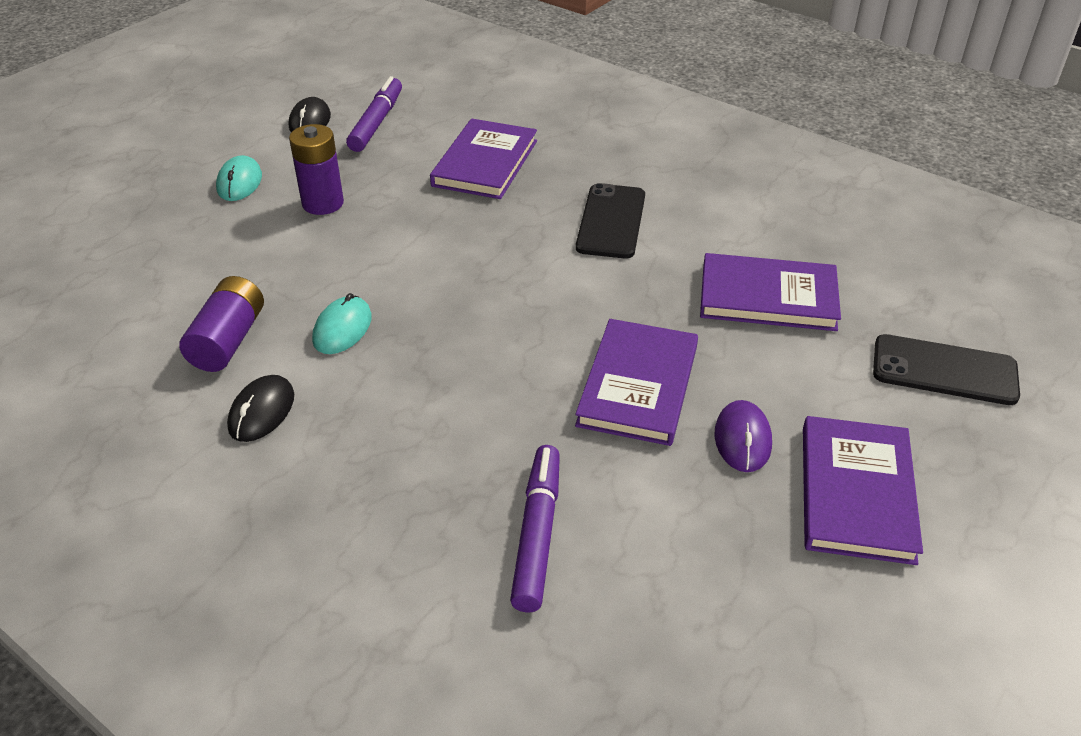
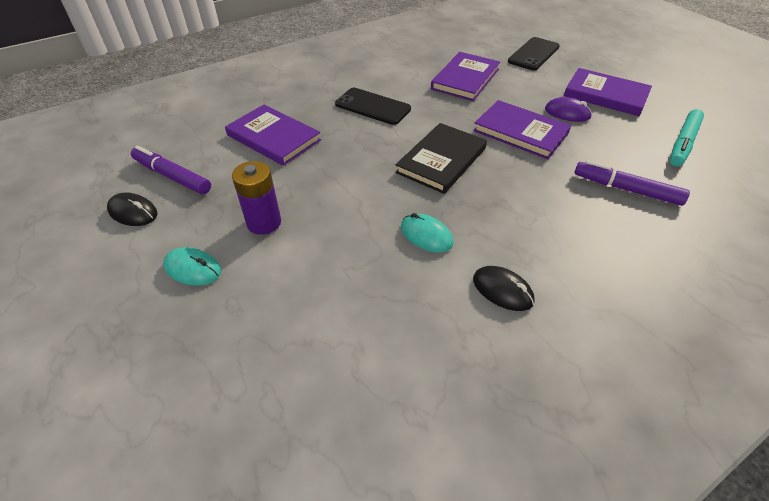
camera: 70 degrees left, 5 degrees up
purple battery [179,276,264,372] -> none
none -> black book [395,123,487,194]
none -> turquoise marker [670,109,704,167]

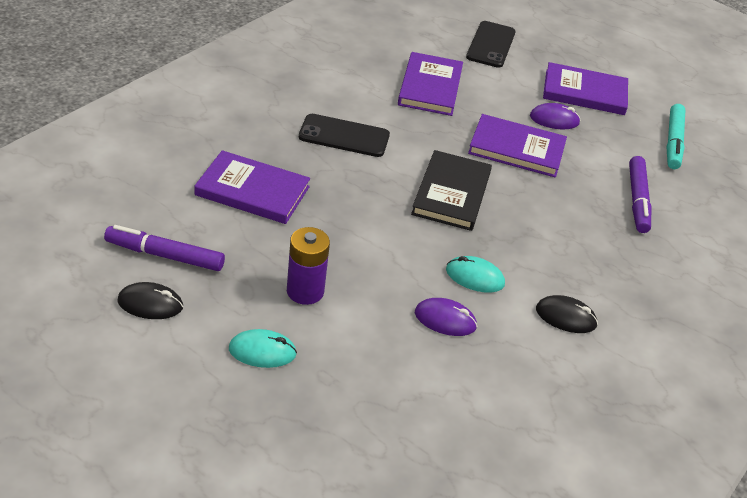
camera: 25 degrees left, 5 degrees down
purple marker [574,160,690,206] -> purple marker turned 90 degrees counterclockwise [629,156,651,233]
none -> purple mouse [415,298,477,336]

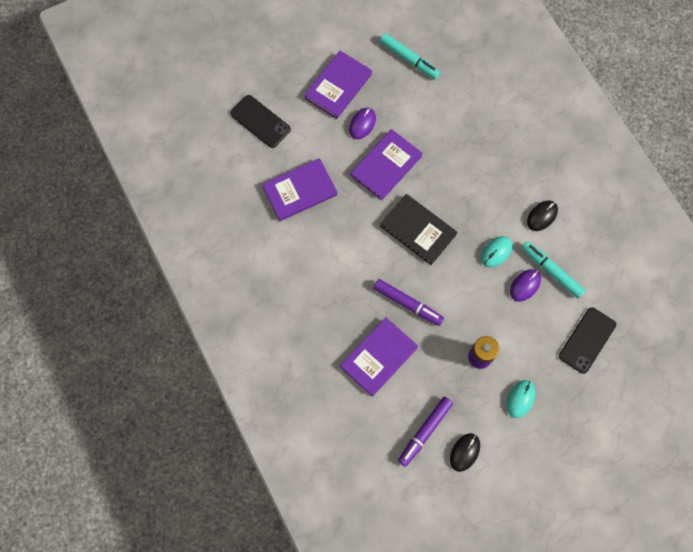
camera: 60 degrees left, 30 degrees up
black phone [299,114,390,157] -> black phone moved to [559,307,616,374]
purple book [398,52,463,116] -> purple book turned 60 degrees counterclockwise [262,158,338,221]
purple marker [629,156,651,233] -> purple marker moved to [374,279,444,326]
none -> turquoise marker [522,241,586,299]

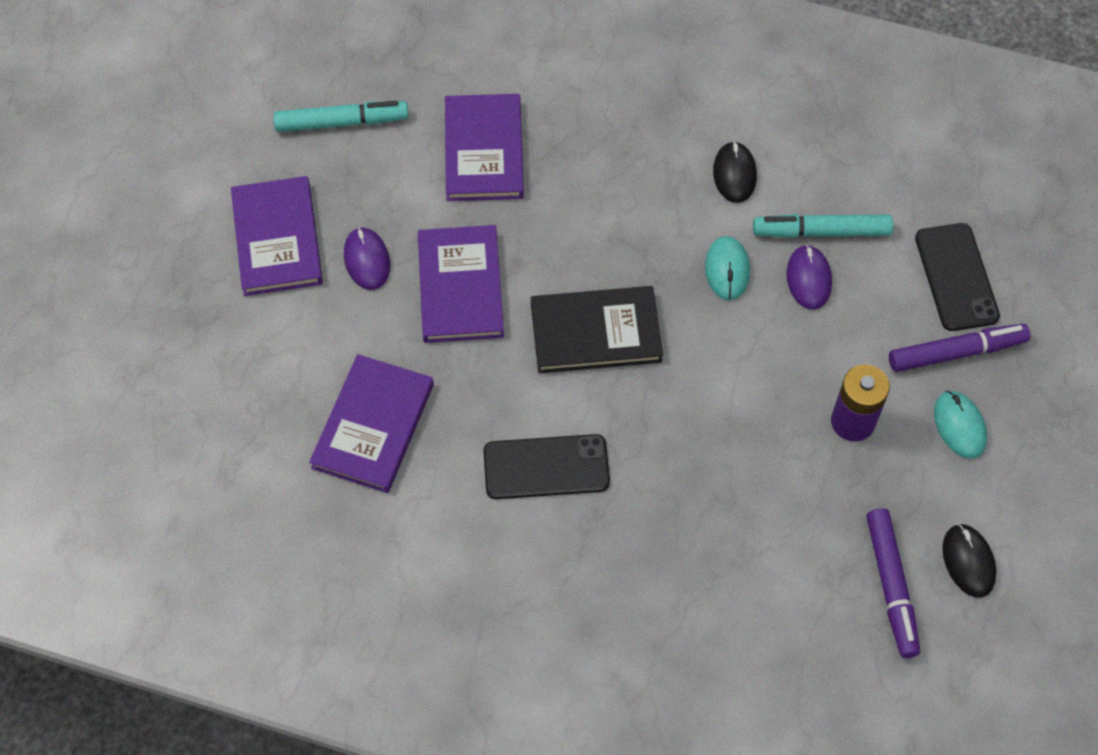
camera: 45 degrees left, 10 degrees down
black phone [230,95,291,148] -> black phone moved to [483,434,610,499]
purple book [340,317,418,396] -> purple book moved to [445,94,524,201]
purple marker [374,279,444,326] -> purple marker moved to [889,324,1030,372]

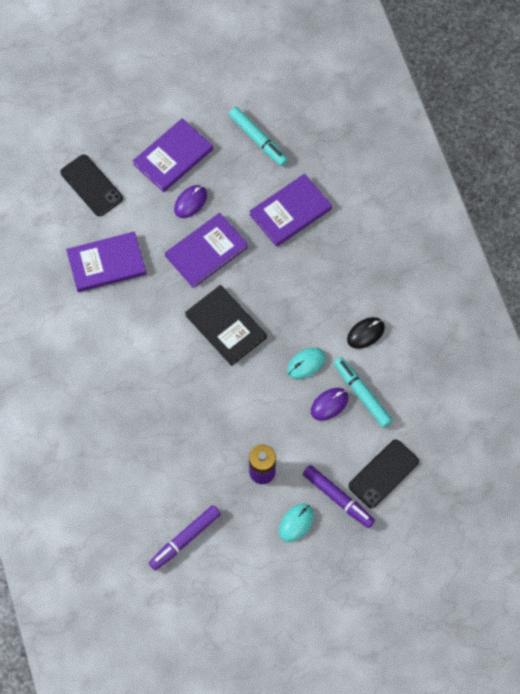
camera: 55 degrees right, 5 degrees up
black phone [483,434,610,499] -> black phone moved to [61,155,123,216]
black mouse [942,524,996,598] -> none

